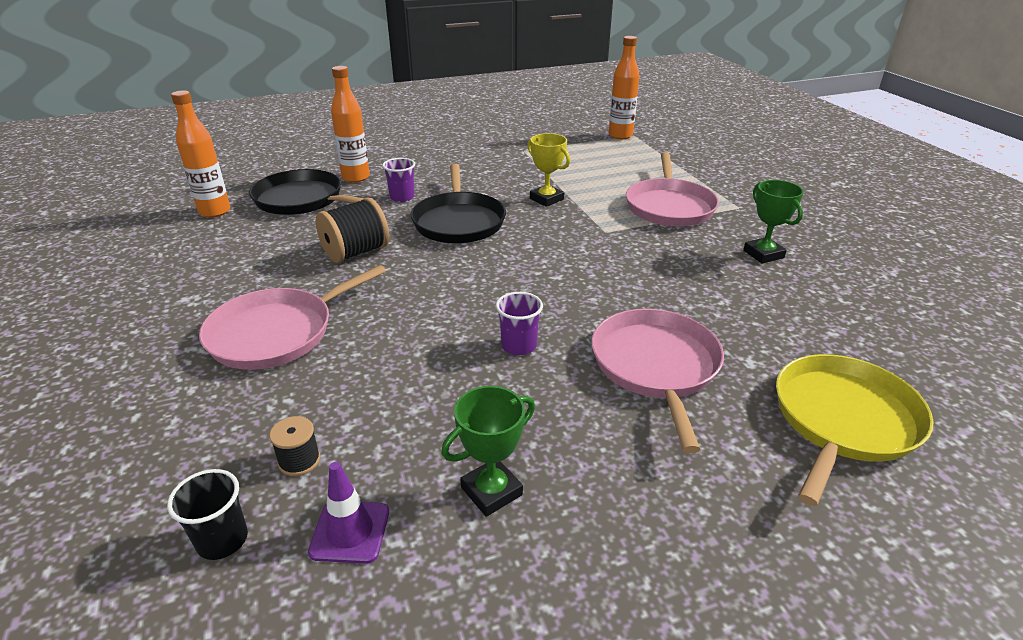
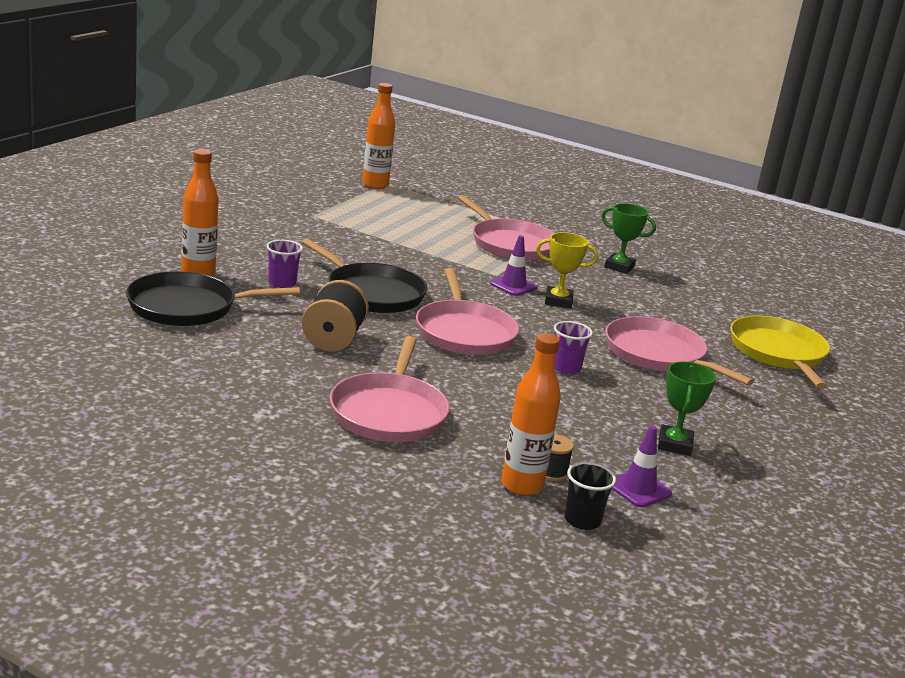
camera: 45 degrees left, 10 degrees down
orange bottle [171,91,230,218] -> orange bottle moved to [502,333,561,496]
yellow trophy [528,133,570,207] -> yellow trophy moved to [536,232,598,308]
none -> pink pan [416,268,519,355]
none -> purple traffic cone [489,235,538,296]

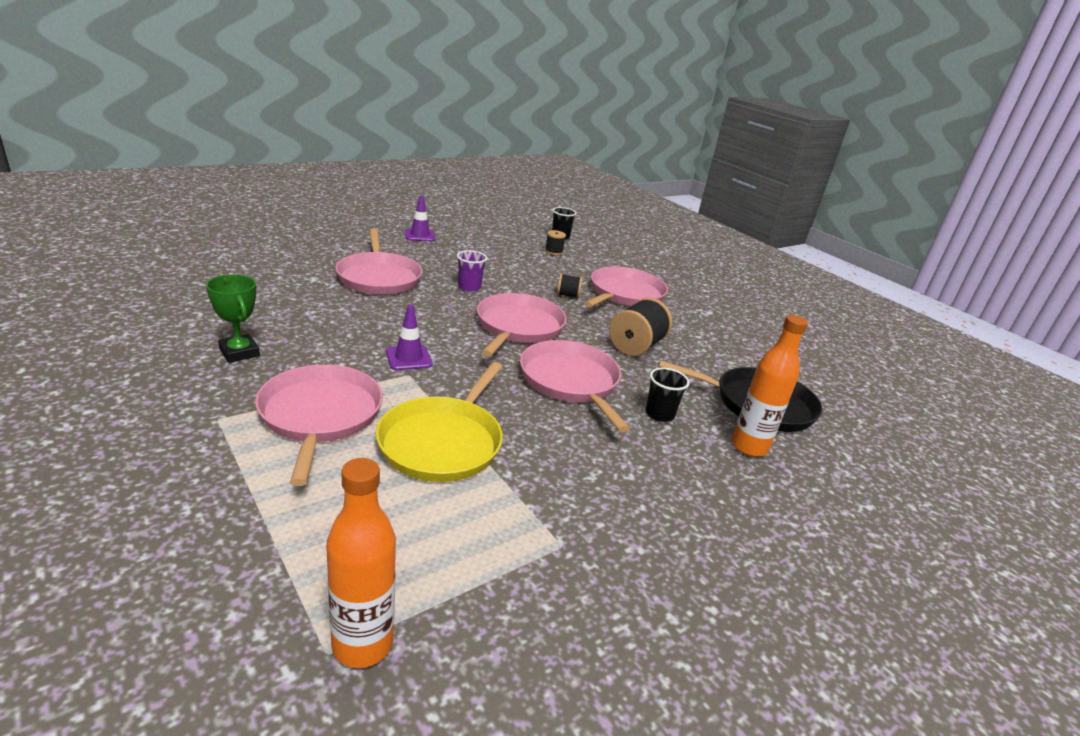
camera: 155 degrees left, 5 degrees up
purple cup [266,240,303,288] -> black cup [645,368,690,422]
black pan [302,238,427,313] -> pink pan [520,340,630,432]
orange bottle [502,333,561,496] -> none
yellow trophy [536,232,598,308] -> none
purple traffic cone [612,426,672,507] -> purple traffic cone moved to [405,195,435,241]
green trophy [658,361,716,456] -> none
yellow pan [730,315,830,389] -> yellow pan moved to [376,362,503,482]
none -> black spool [557,274,582,299]

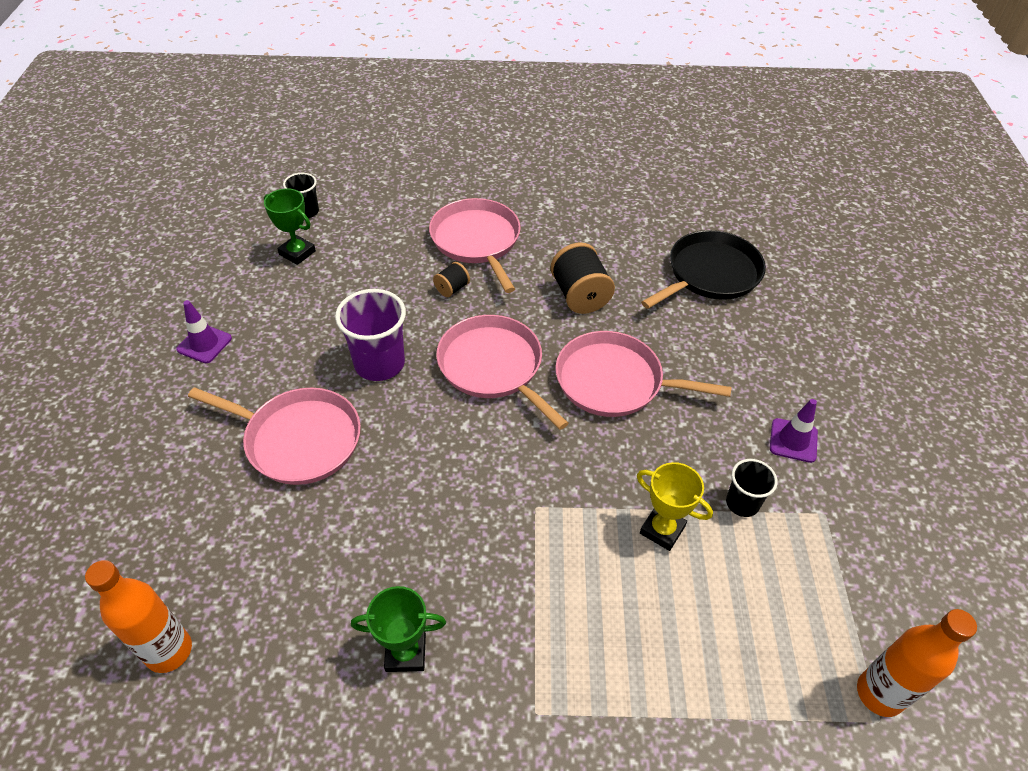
camera: 50 degrees left, 20 degrees up
pink pan [255,365,383,486] -> none
yellow pan [376,362,503,482] -> yellow trophy [637,462,713,551]
purple traffic cone [386,305,433,370] -> purple traffic cone moved to [770,399,818,463]
purple cup [457,250,487,291] -> purple cup [335,289,406,381], size x1.71
black spool [545,230,566,255] -> none
black cup [645,368,690,422] -> black cup moved to [726,459,778,517]
orange bottle [732,315,808,457] -> orange bottle moved to [85,560,192,673]
none -> green trophy [264,188,316,265]

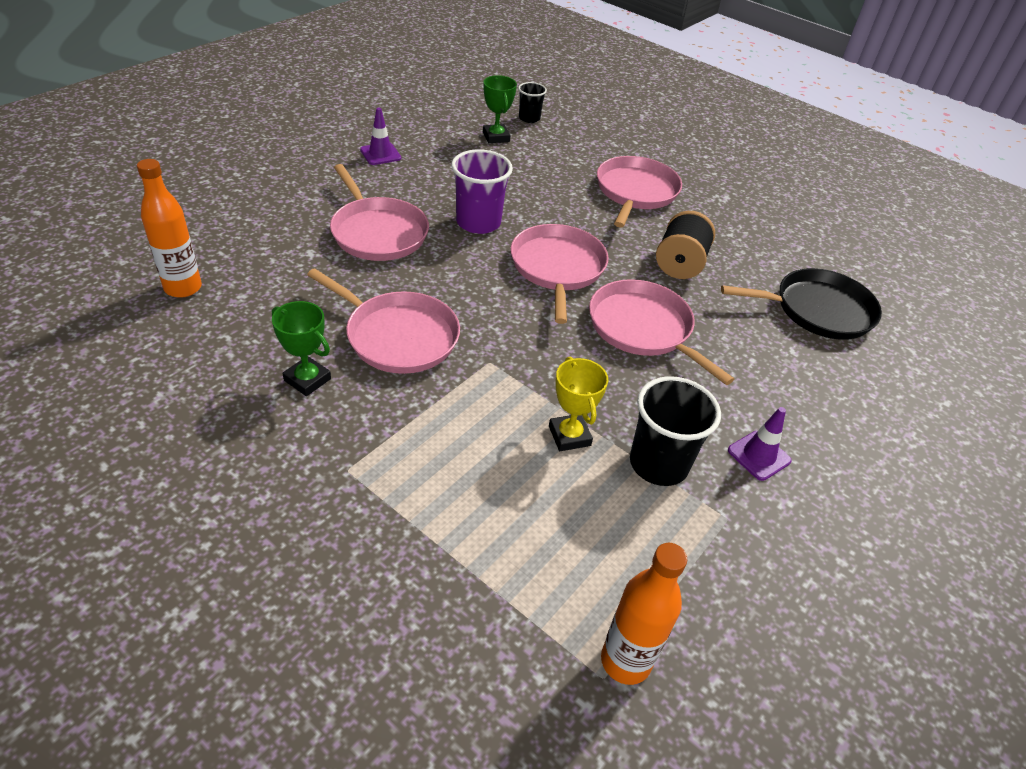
camera: 35 degrees right, 5 degrees down
black spool [433,262,470,297] -> none
black cup [726,459,778,517] -> black cup [630,376,721,486], size x1.71
none -> pink pan [307,268,460,374]

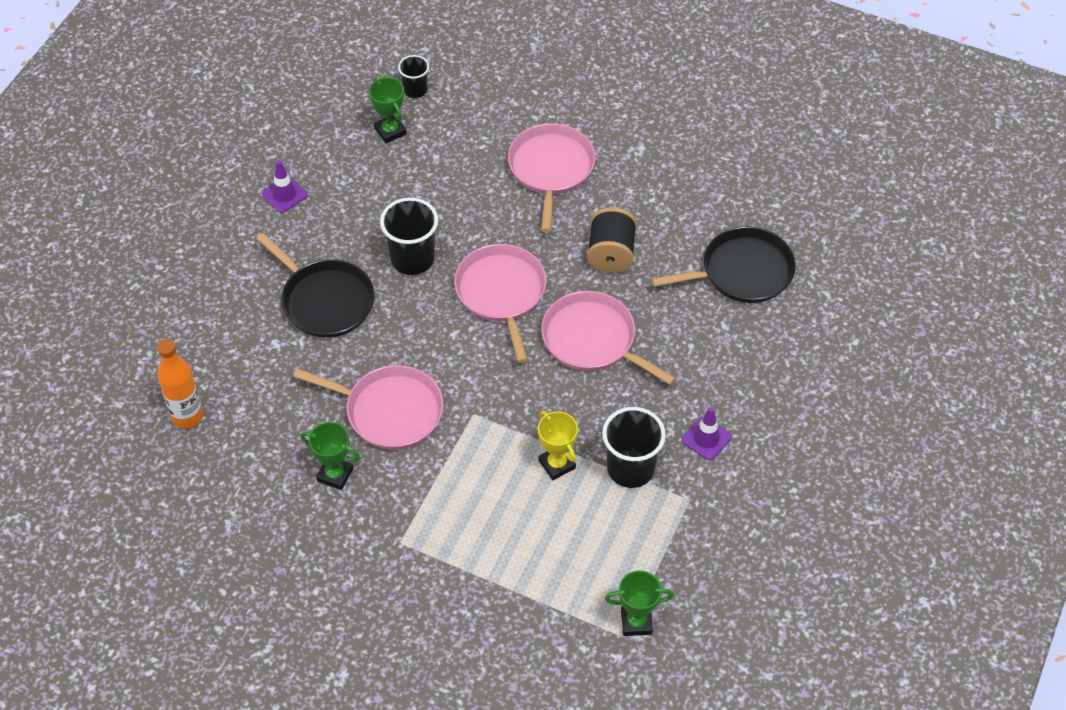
camera: 10 degrees left, 10 degrees up
pink pan [330,164,429,261] -> black pan [256,233,375,338]
purple cup [451,149,513,234] -> black cup [380,197,438,275]
orange bottle [601,543,687,685] -> green trophy [605,570,674,636]

